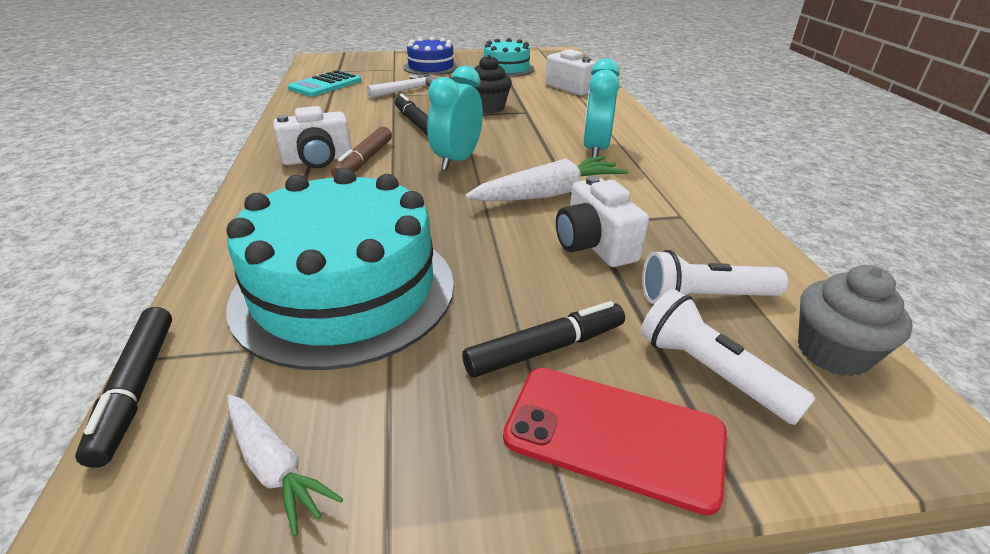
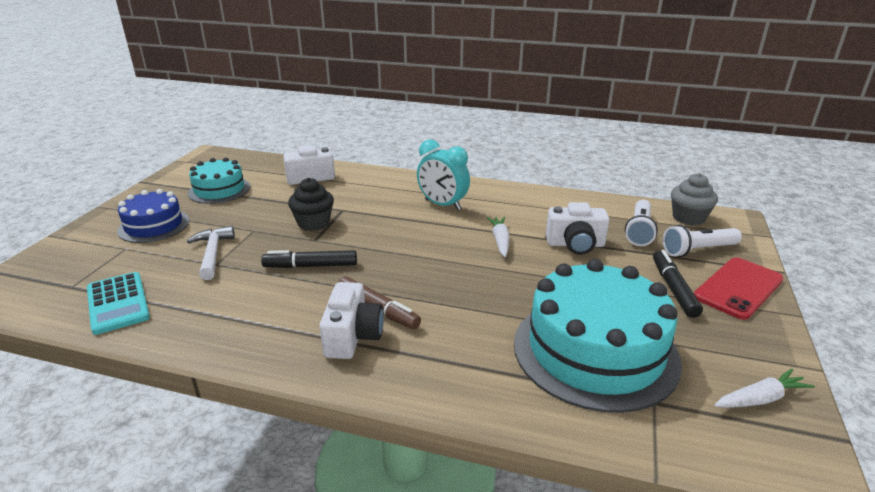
camera: 65 degrees left, 5 degrees down
black marker [75,307,172,468] -> none
turquoise clock [427,66,483,171] -> none
white carrot [465,156,628,201] -> white carrot [487,217,510,257], size x0.60

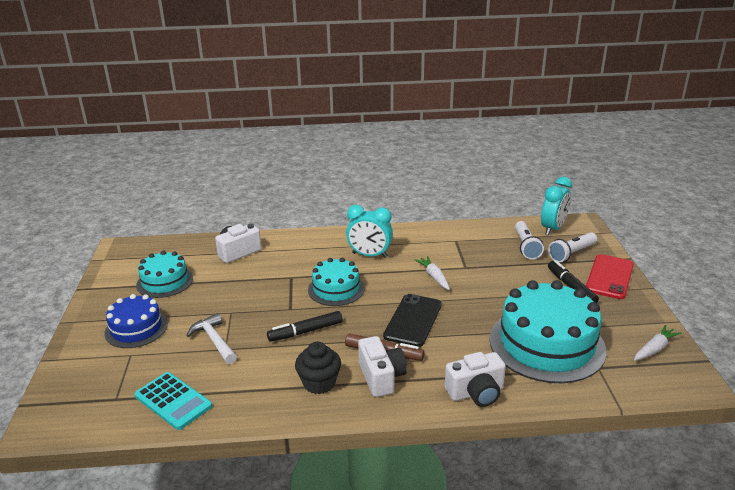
camera: 20 degrees left, 0 degrees up
black cupcake [288,178,334,231] -> black cupcake moved to [295,342,341,394]
white camera [546,202,609,255] -> white camera moved to [445,352,506,407]
grey cupcake [671,173,718,226] -> turquoise clock [541,177,572,235]
none -> turquoise cake [308,258,364,306]
none -> black phone [383,294,442,347]

